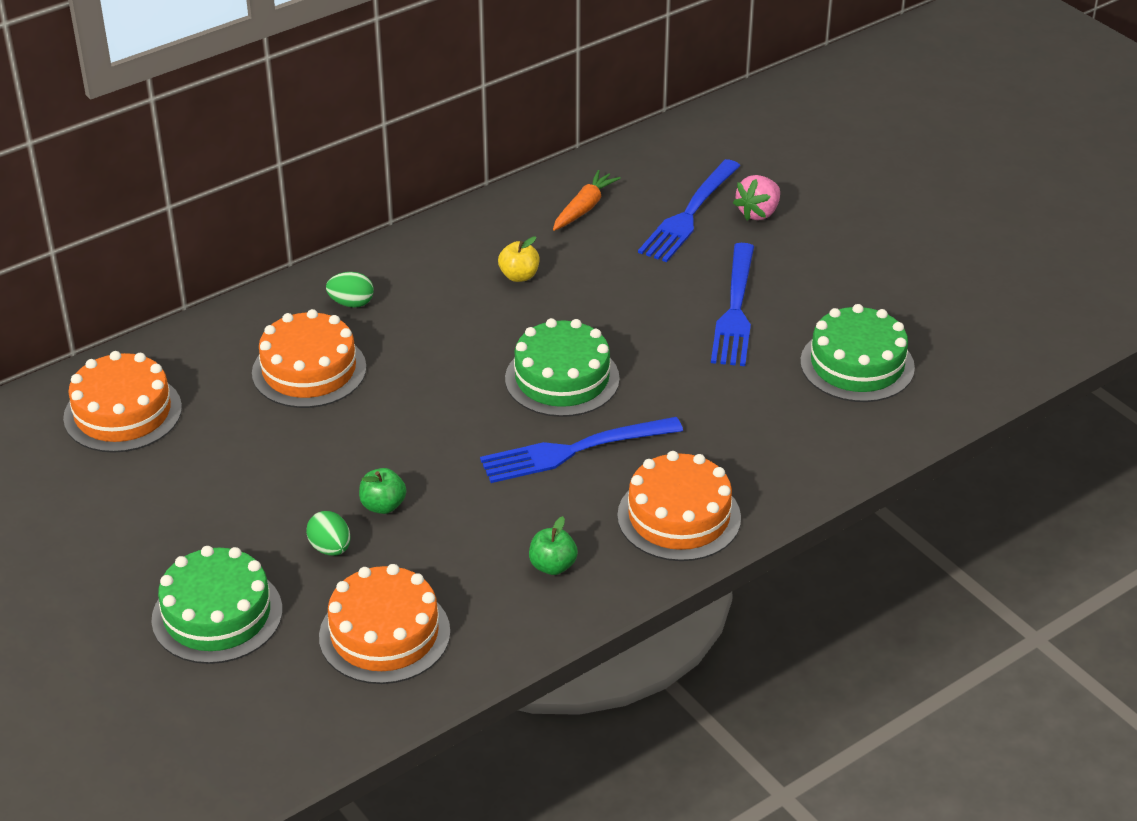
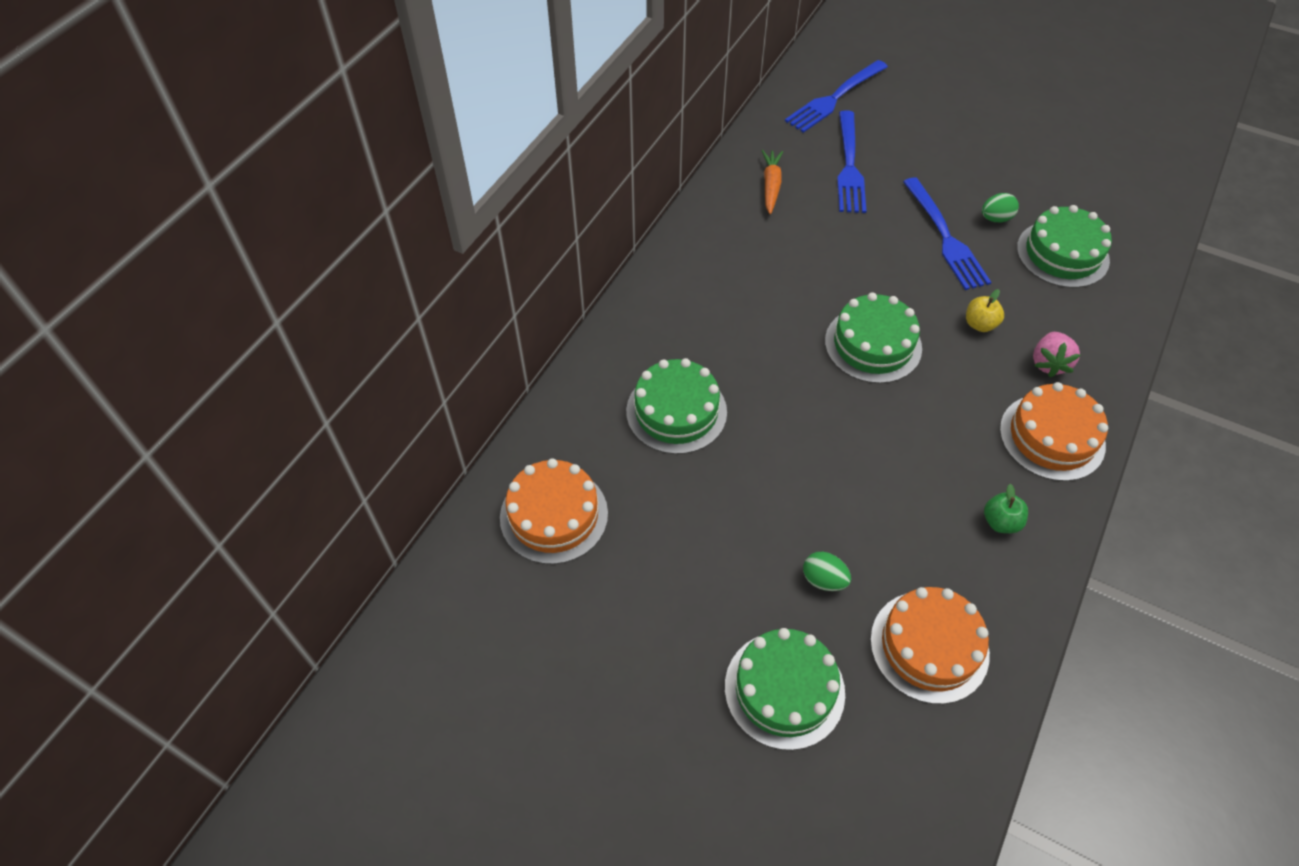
camera: 25 degrees left, 15 degrees up
orange cake [252,309,366,408] -> green cake [626,358,727,454]
green egg [326,272,374,308] -> green egg moved to [982,193,1019,222]
green apple [359,468,406,514] -> none
blue fork [480,417,683,483] -> blue fork moved to [785,60,888,133]
yellow apple [498,236,539,282] -> yellow apple moved to [966,289,1004,332]
pink strawberry [733,175,780,221] -> pink strawberry moved to [1033,332,1080,377]

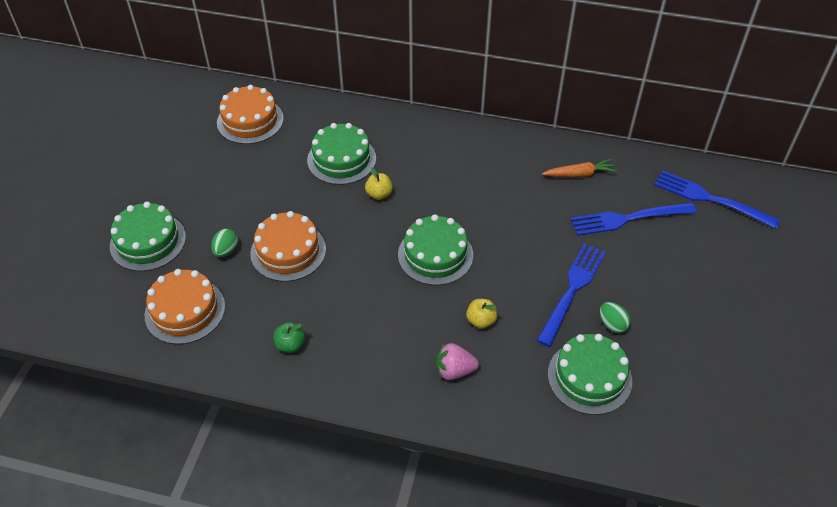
camera: 75 degrees right, 5 degrees down
blue fork [903,177,991,290] -> blue fork turned 150 degrees clockwise [537,244,606,347]
orange cake [1000,382,1108,481] -> orange cake moved to [250,211,326,282]
none -> yellow apple [365,167,393,200]

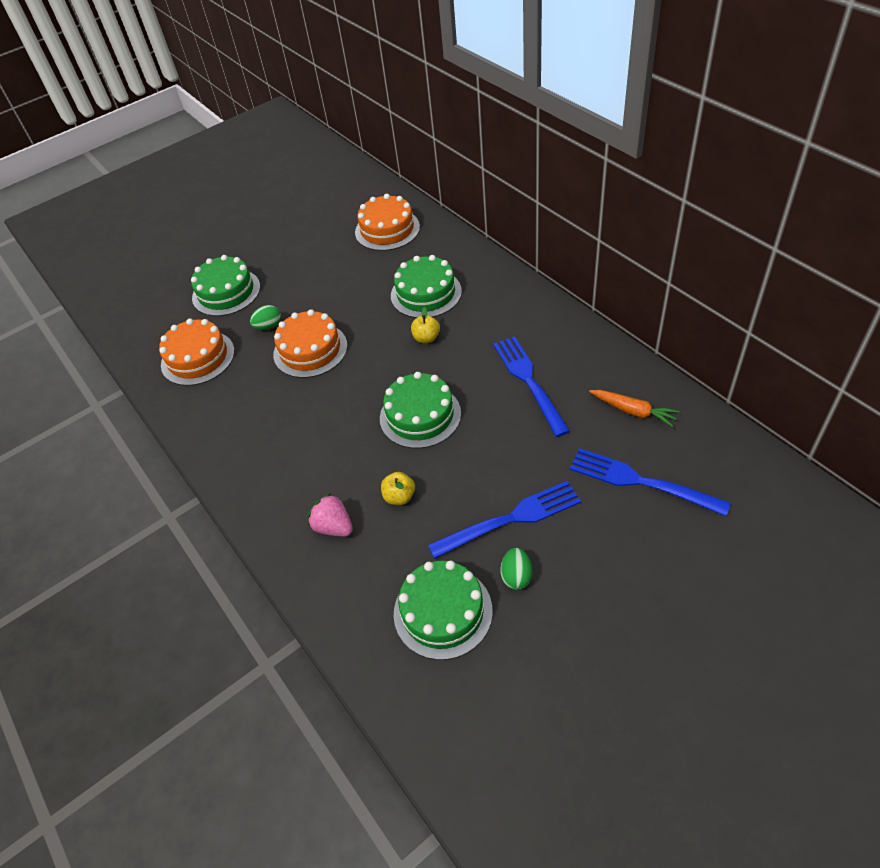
camera: 45 degrees right, 0 degrees up
green apple [274,322,305,353] -> none
blue fork [654,170,780,229] -> blue fork moved to [493,336,570,437]

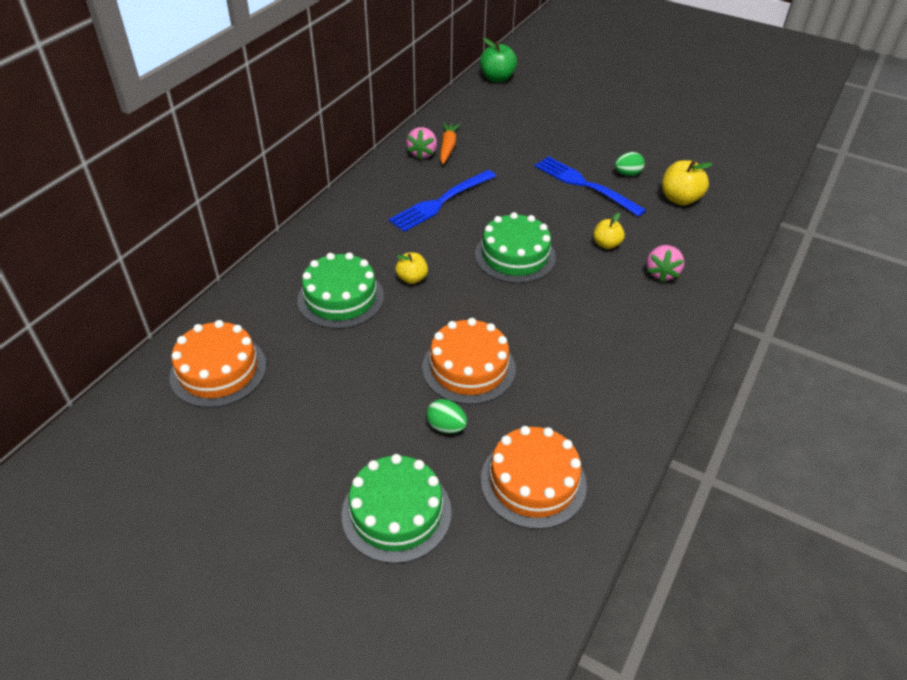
camera: 120 degrees left, 5 degrees down
green cake [394,561,493,660] -> yellow apple [662,160,713,205]
blue fork [570,448,731,516] -> none
none -> pink strawberry [406,127,437,160]
none -> green apple [480,38,517,82]

